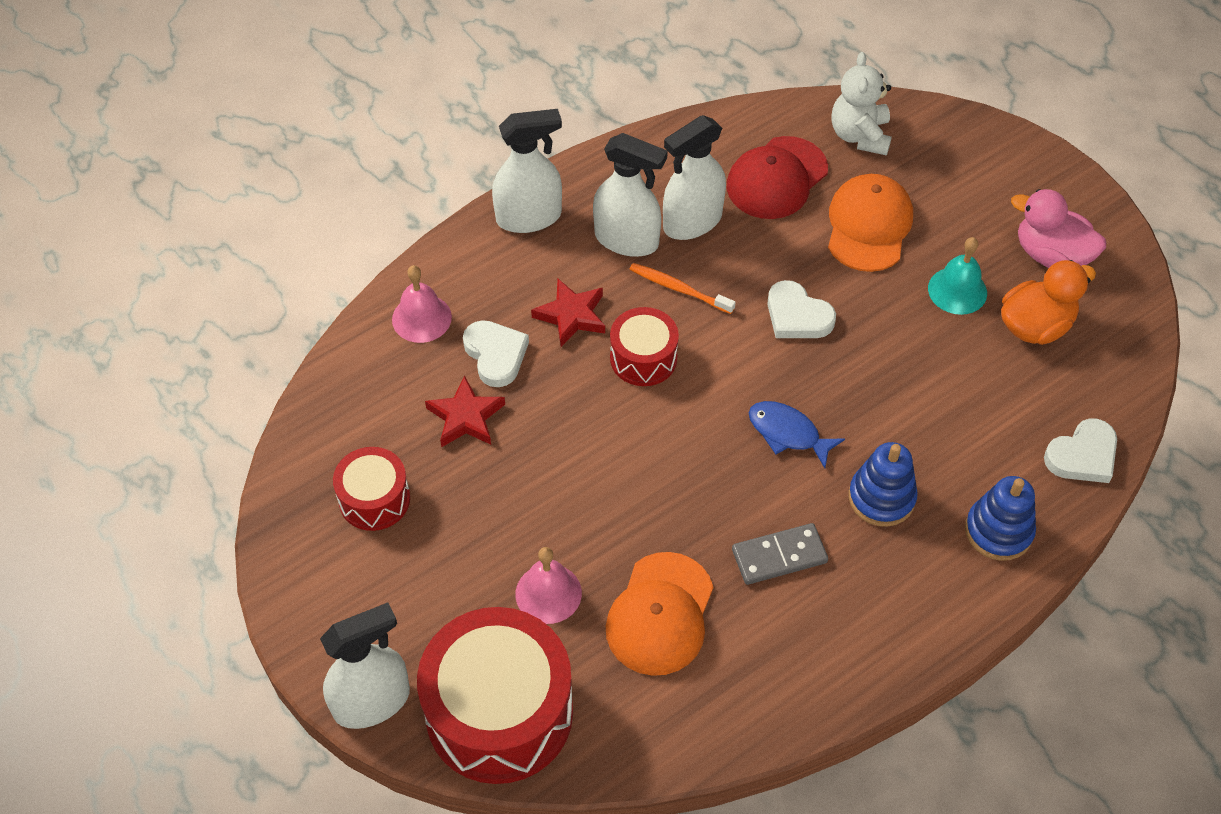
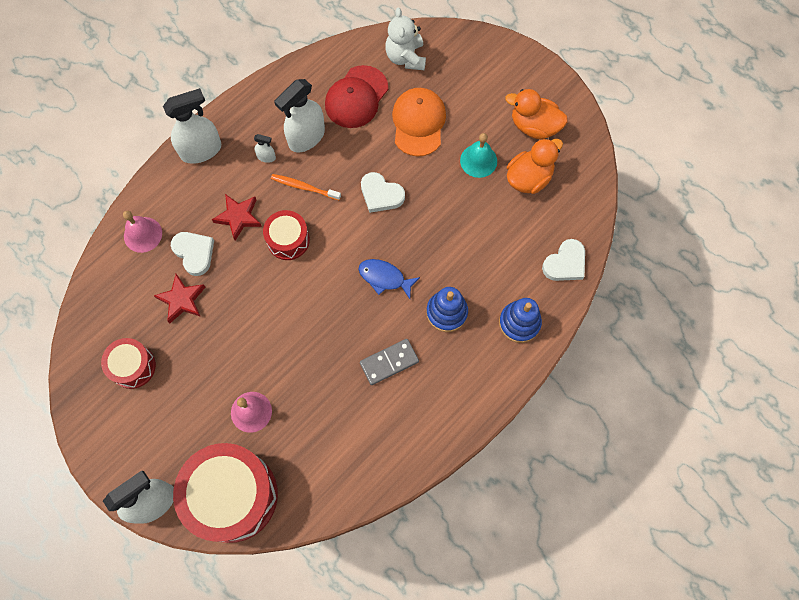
camera: 10 degrees left, 15 degrees up
white spray bottle [593,133,668,257] -> white spray bottle [254,134,276,163], size x0.44
orange cap [606,552,713,676] -> none
pink duck [1011,189,1106,268] -> orange duck [505,89,568,140]

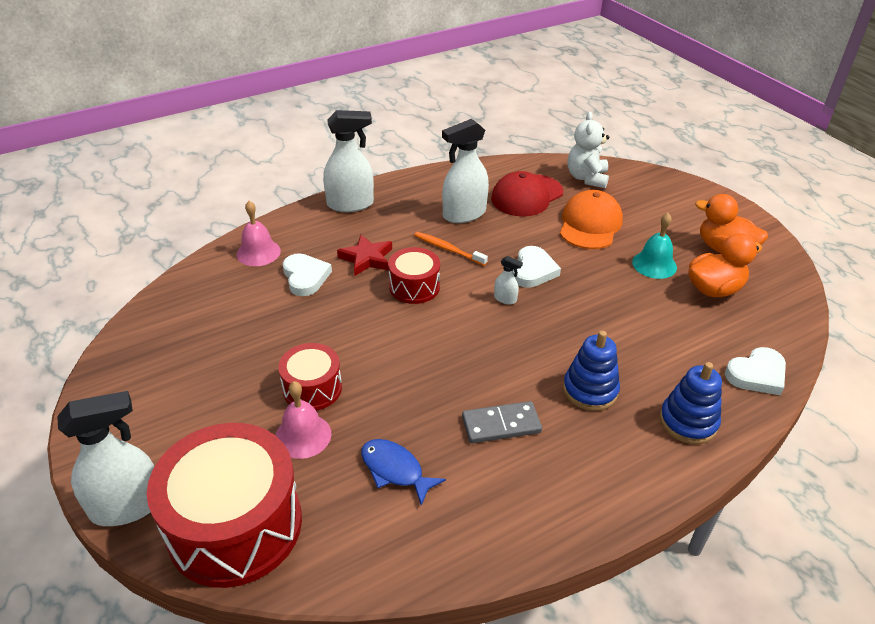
camera: 15 degrees right, 30 degrees down
red drum [101,338,156,389] -> red drum moved to [278,343,342,411]
red star [153,274,205,323] -> none
white spray bottle [254,134,276,163] -> white spray bottle moved to [494,256,523,304]
blue fish [358,259,420,299] -> blue fish moved to [361,439,446,506]
white heart [361,172,405,213] -> white heart turned 120 degrees counterclockwise [513,246,561,288]

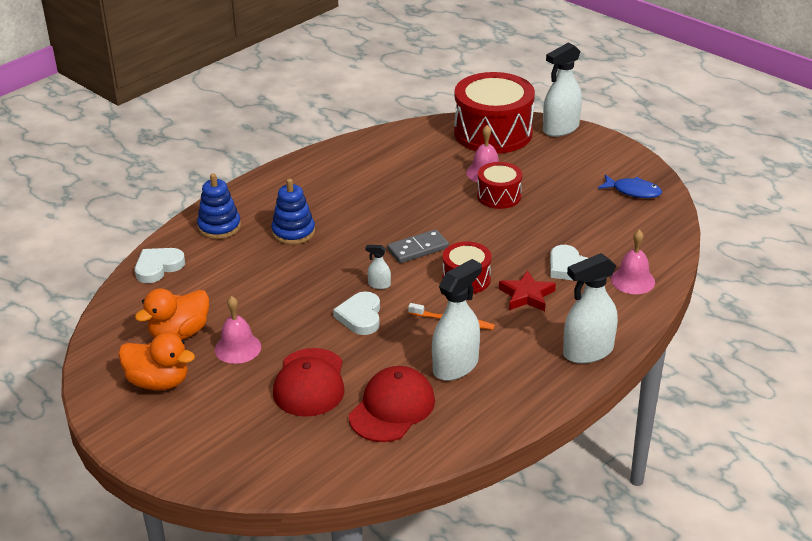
camera: 165 degrees right, 5 degrees down
blue fish [361,439,446,506] -> blue fish moved to [598,174,662,198]
grey domino [462,401,542,443] -> grey domino moved to [387,229,449,263]
orange cap [560,190,623,249] -> red cap [273,348,345,416]
white teddy bear [568,112,610,188] -> none
turquoise bell [632,213,677,279] -> pink bell [215,296,261,364]

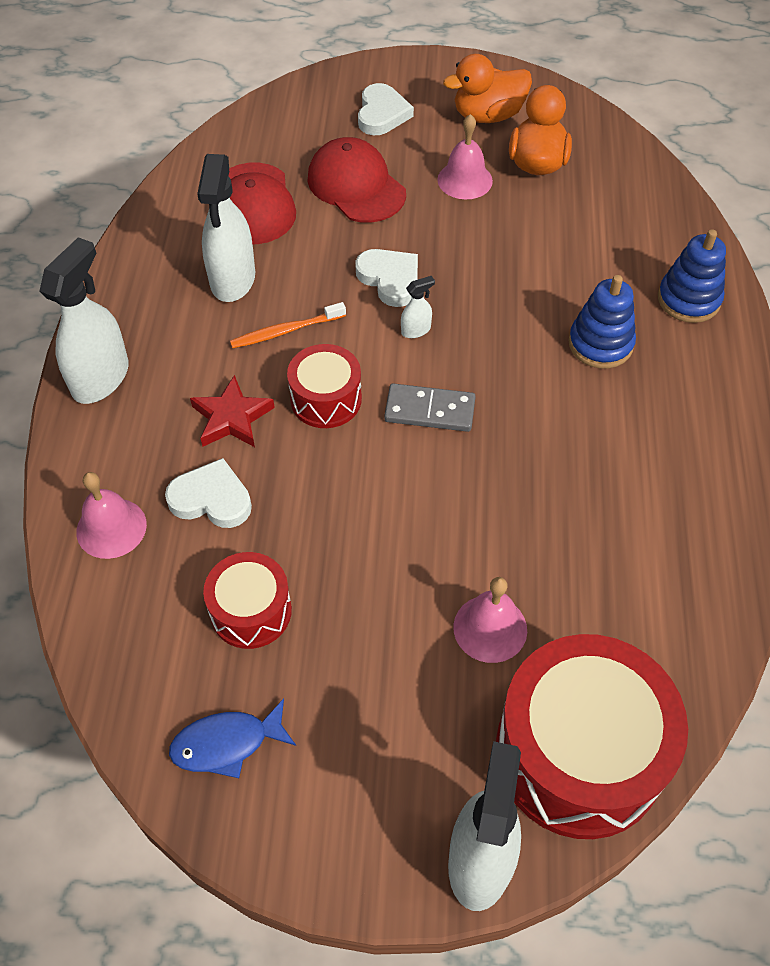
camera: 140 degrees right, 20 degrees up
white heart [135,248,185,283] -> white heart moved to [358,83,414,135]
grey domino [387,229,449,263] -> grey domino turned 75 degrees clockwise [384,383,476,432]
red drum [477,162,522,209] -> red drum moved to [203,552,292,649]

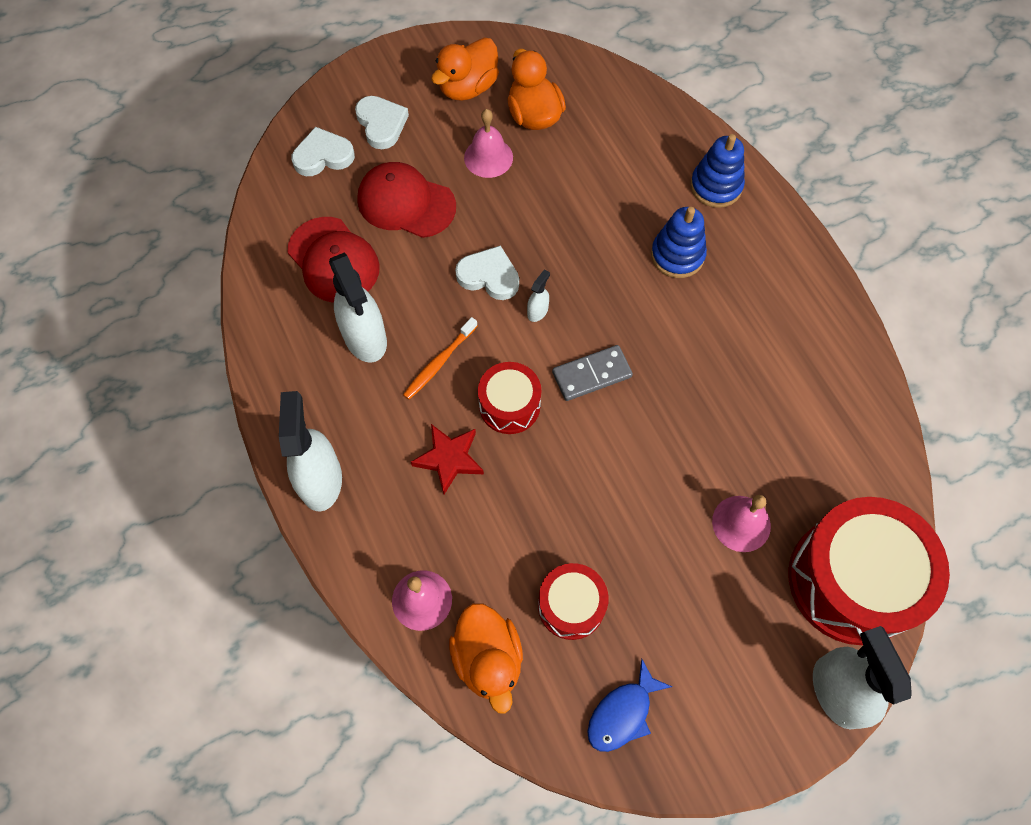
camera: 30 degrees left, 10 degrees up
white heart [165,458,252,528] -> white heart moved to [292,127,355,176]
none -> orange duck [449,603,523,714]

